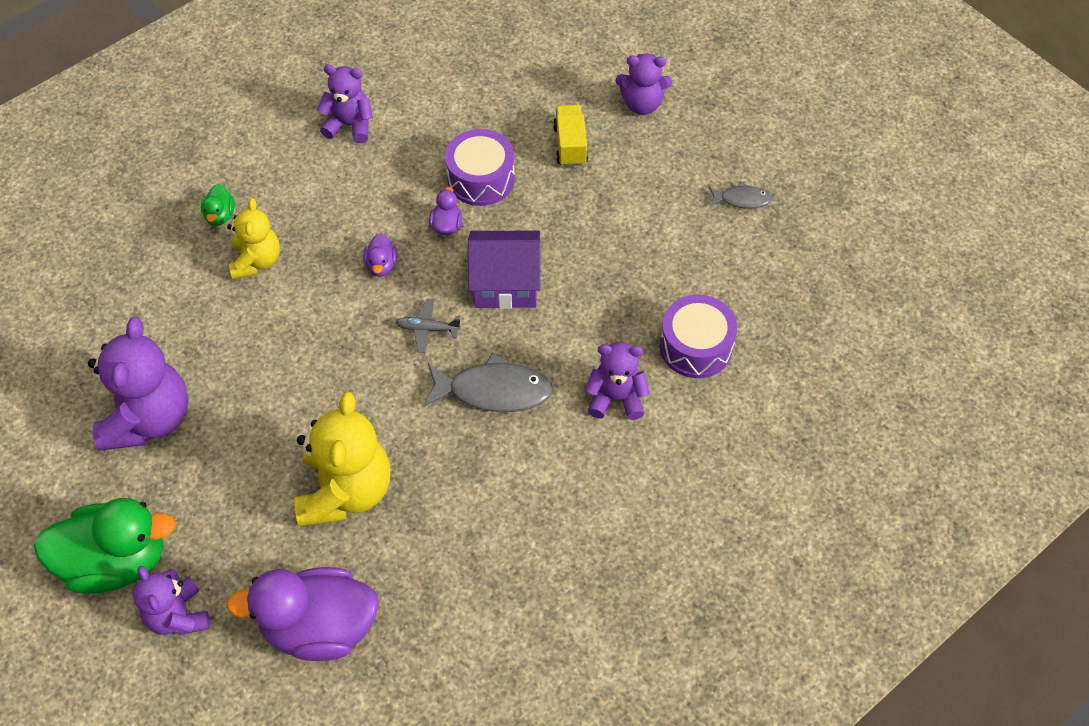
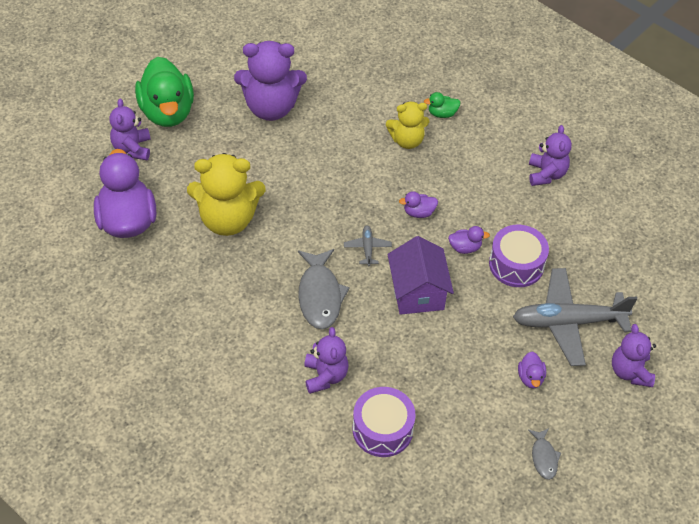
camera: 80 degrees right, 5 degrees down
purple teddy bear [133,566,210,635] -> purple teddy bear turned 60 degrees counterclockwise [109,99,151,160]
yellow truck [553,104,588,167] -> grey plane [513,268,637,366]
none -> purple duck [518,352,546,389]

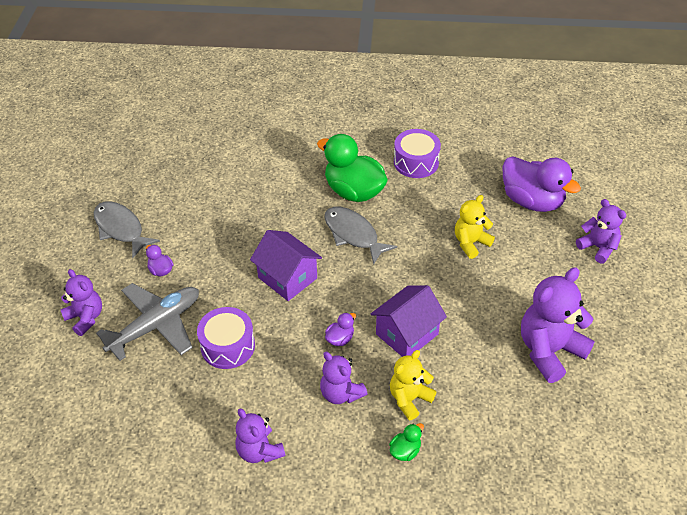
camera: 145 degrees right, 5 degrees down
green duck [135,57,194,127] -> green duck moved to [317,134,388,202]
yellow teddy bear [187,153,265,236] -> yellow teddy bear [455,195,495,259], size x0.60
purple teddy bear [304,327,349,394] -> purple teddy bear moved to [320,352,368,404]
grey plane [344,225,392,266] -> none
purple drum [352,387,416,457] -> purple drum moved to [394,129,441,178]
purple duck [448,226,490,254] -> none
grey fish [528,428,561,480] -> grey fish [94,201,160,258], size x1.86
none -> purple house [371,285,447,357]

